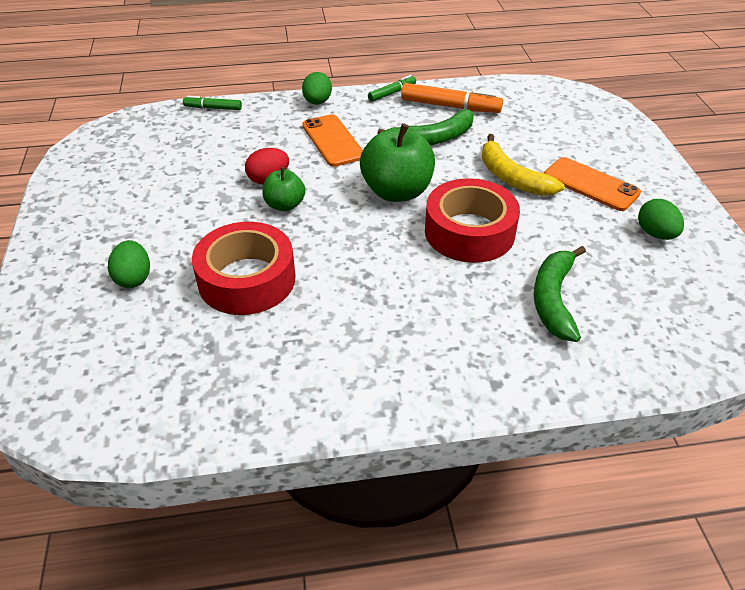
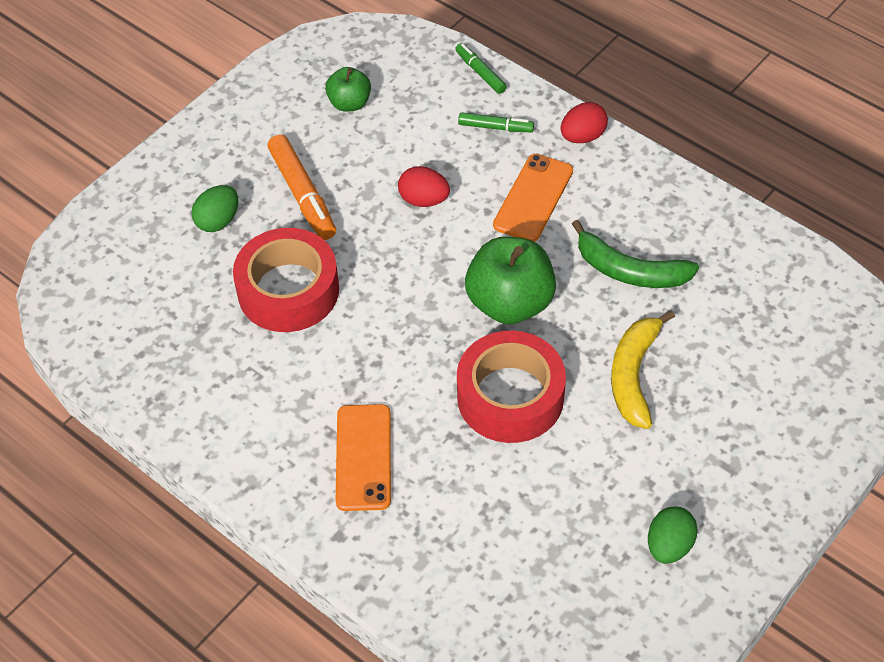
camera: 50 degrees right, 10 degrees up
green apple [262,167,305,212] -> green apple moved to [325,67,371,112]
green egg [302,72,332,105] -> red egg [561,102,608,143]
green marker [368,75,416,102] -> green marker moved to [458,112,534,132]
orange marker [401,83,503,113] -> orange marker moved to [267,134,336,240]
green banana [534,246,586,342] -> none
orange phone [544,157,641,211] -> orange phone moved to [335,404,391,511]

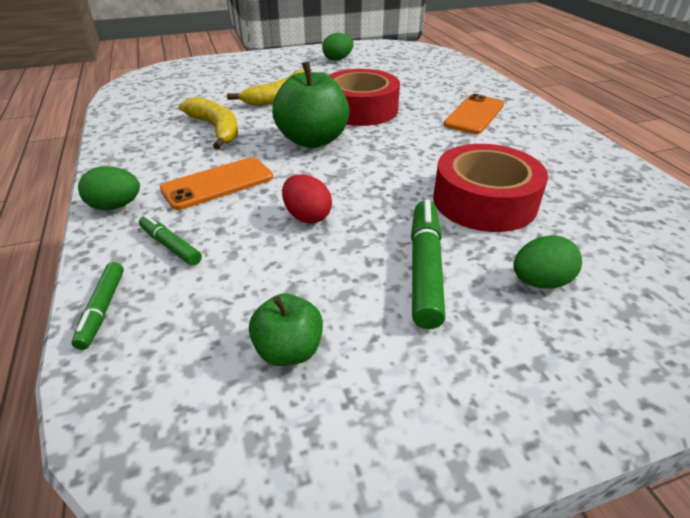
camera: 150 degrees left, 15 degrees down
orange marker [267,134,336,240] -> green marker [411,200,445,329]
red egg [561,102,608,143] -> green egg [78,166,140,210]
green banana [572,220,699,288] -> yellow banana [179,97,238,149]

